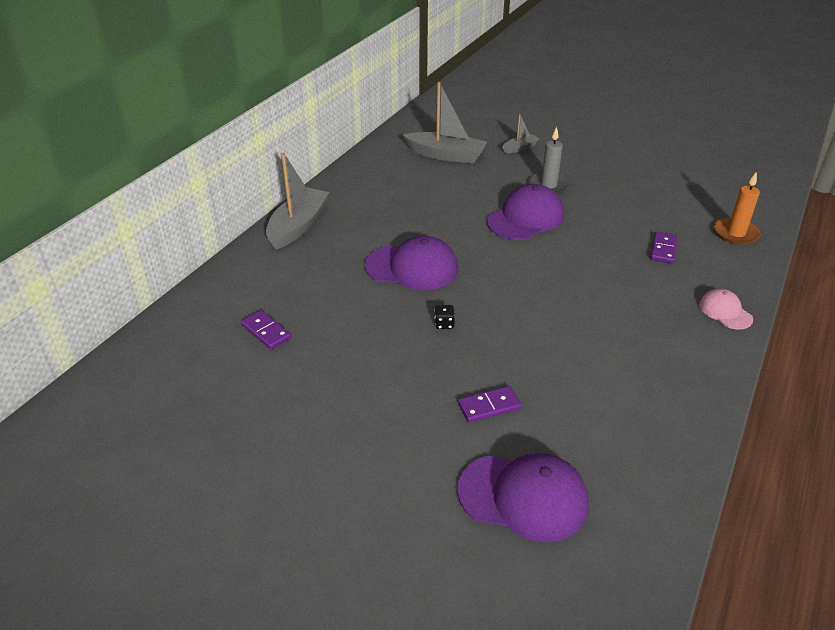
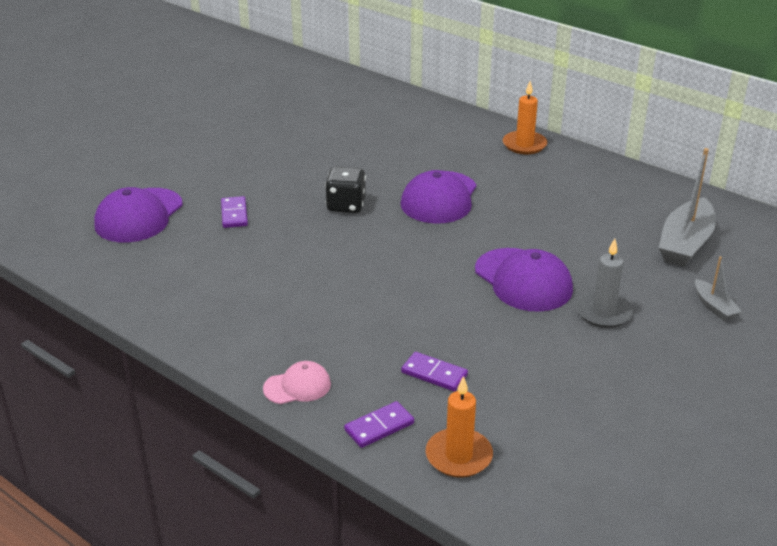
camera: 100 degrees right, 5 degrees down
purple domino [241,310,291,349] -> purple domino moved to [344,401,414,448]
grey boat [266,153,329,249] -> orange candle [503,81,547,154]
black dice [434,305,455,329] -> black dice [325,167,366,213], size x2.01

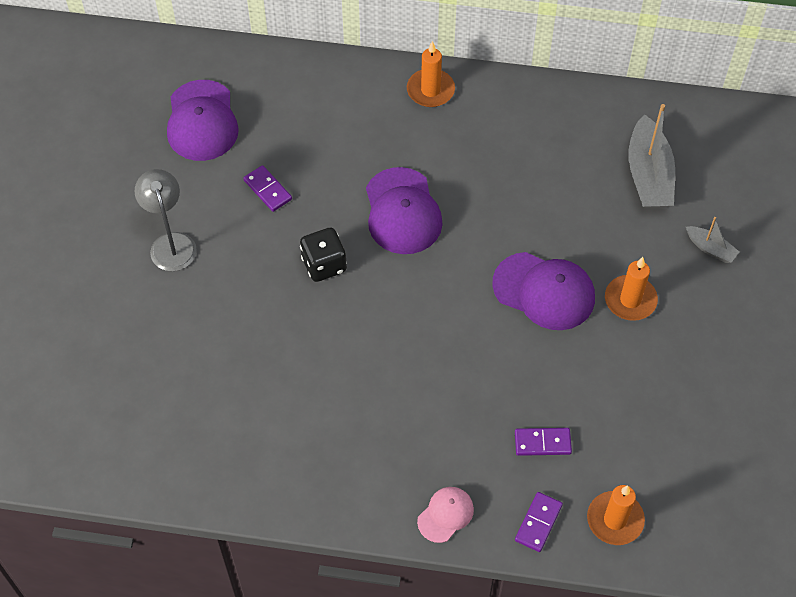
camera: 30 degrees left, 25 degrees up
purple cap [94,187,183,242] -> purple cap moved to [167,80,239,161]
purple domino [221,196,248,228] -> purple domino moved to [243,165,292,212]
grey candle [576,238,633,328] -> orange candle [605,257,658,321]
none -> grey lamp [135,169,197,271]

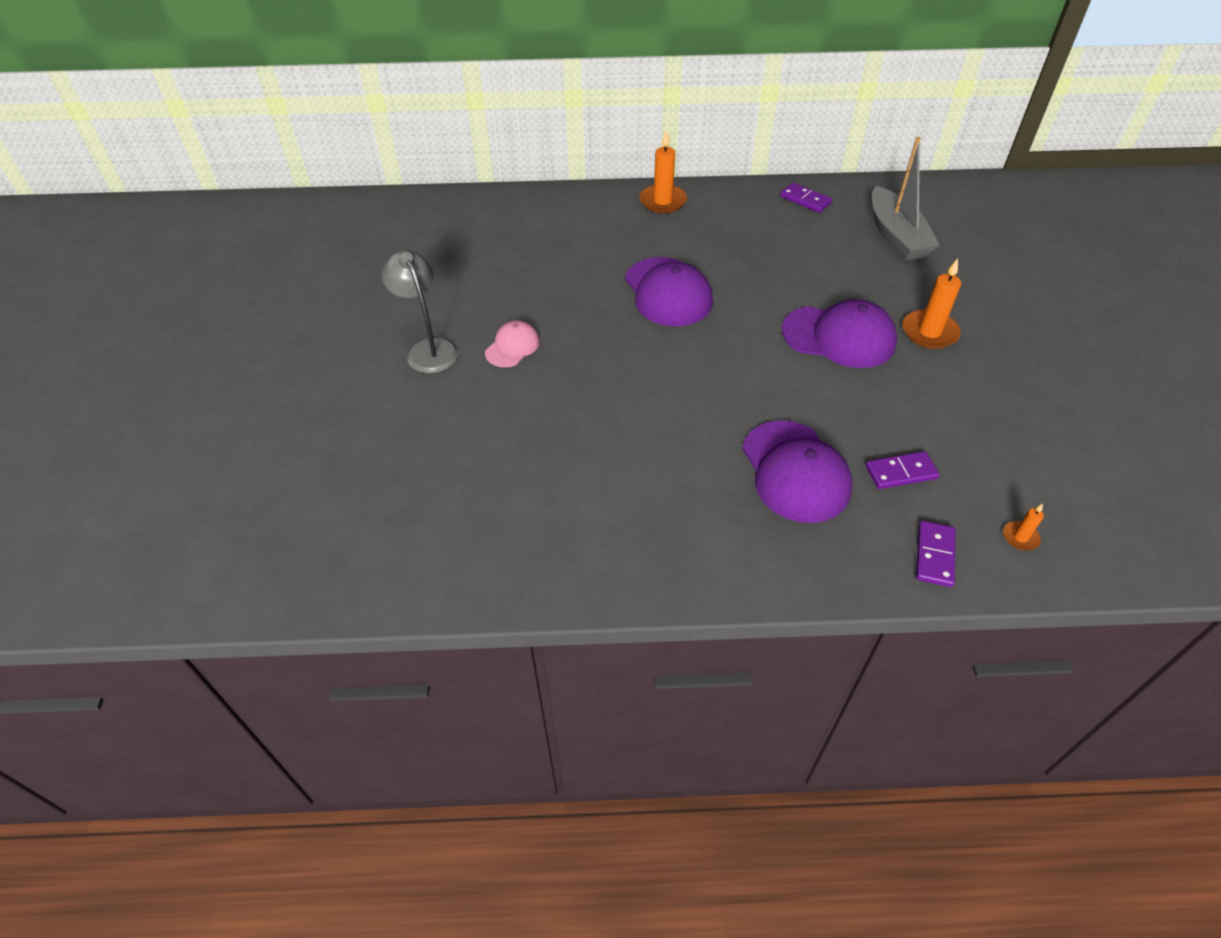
camera: 10 degrees left, 10 degrees down
purple cap [167,80,239,161] -> purple cap moved to [742,420,853,523]
purple domino [243,165,292,212] -> purple domino moved to [780,183,832,213]
black dice [300,228,347,282] -> none
pink cap [417,487,474,543] -> pink cap moved to [485,320,540,367]
orange candle [587,485,645,545] -> orange candle [1003,504,1044,550], size x0.51
grey boat [686,217,739,263] -> none

